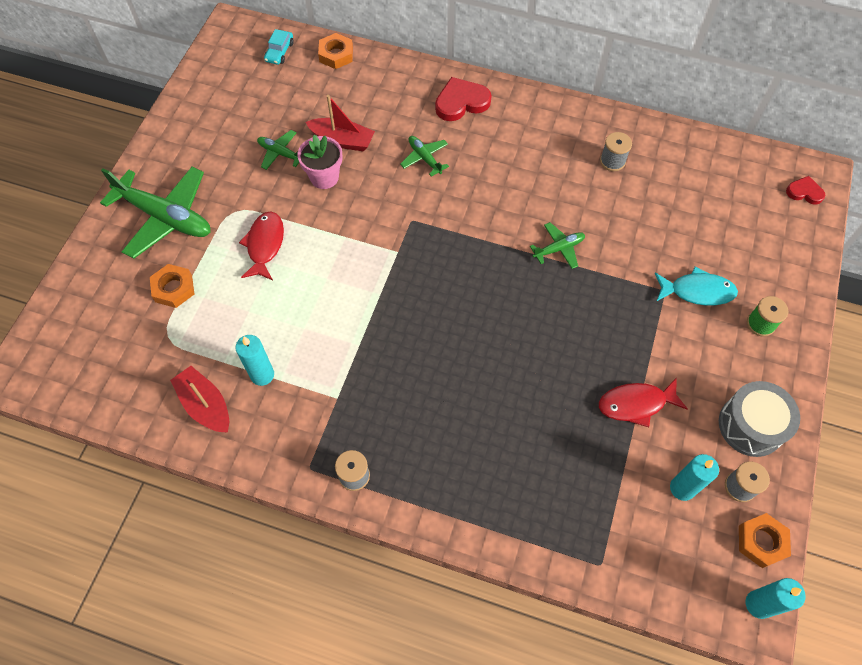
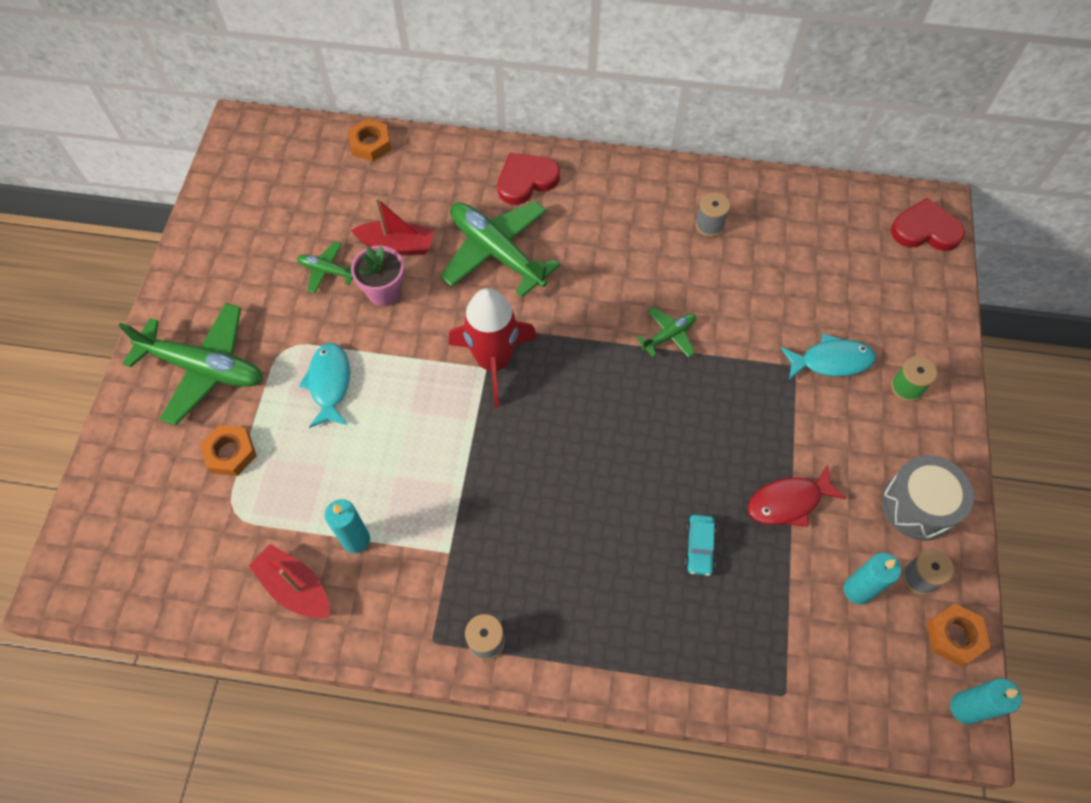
camera: 10 degrees left, 0 degrees up
red fish [239,212,284,280] -> turquoise fish [299,343,350,428]
turquoise car [264,29,294,65] -> turquoise car moved to [685,515,716,576]
green plane [400,136,449,177] -> green plane [440,201,560,297], size x2.07
red heart [786,176,825,205] -> red heart [891,197,965,251], size x1.69
none -> red rocket [449,288,537,407]

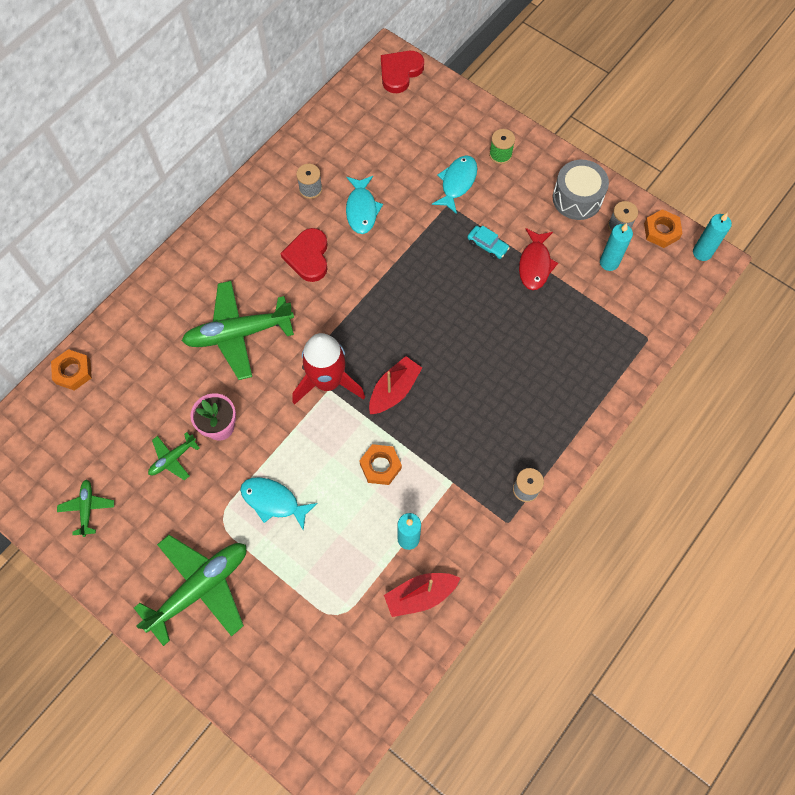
camera: 60 degrees left, 5 degrees up
orange nut [200,425,257,476] -> orange nut moved to [359,444,402,485]
red boat [351,197,434,255] -> red boat moved to [369,356,422,414]
red heart [497,153,560,205] -> red heart moved to [280,228,328,282]
green plane [636,307,696,358] -> green plane moved to [57,480,114,537]
turquoise car [685,515,716,576] -> turquoise car moved to [467,225,510,259]
none -> turquoise fish [346,176,383,234]

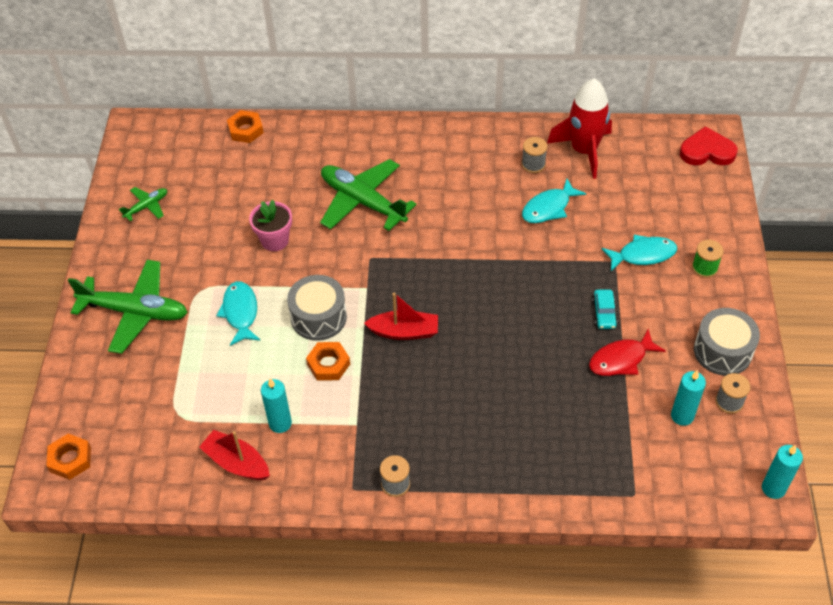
camera: 55 degrees right, 15 degrees down
green plane [148,432,200,480] -> none
red heart [280,228,328,282] -> none
red rocket [293,333,365,405] -> red rocket moved to [547,78,612,179]
orange nut [644,209,683,248] -> orange nut moved to [46,434,91,480]
none -> grey drum [287,275,347,341]

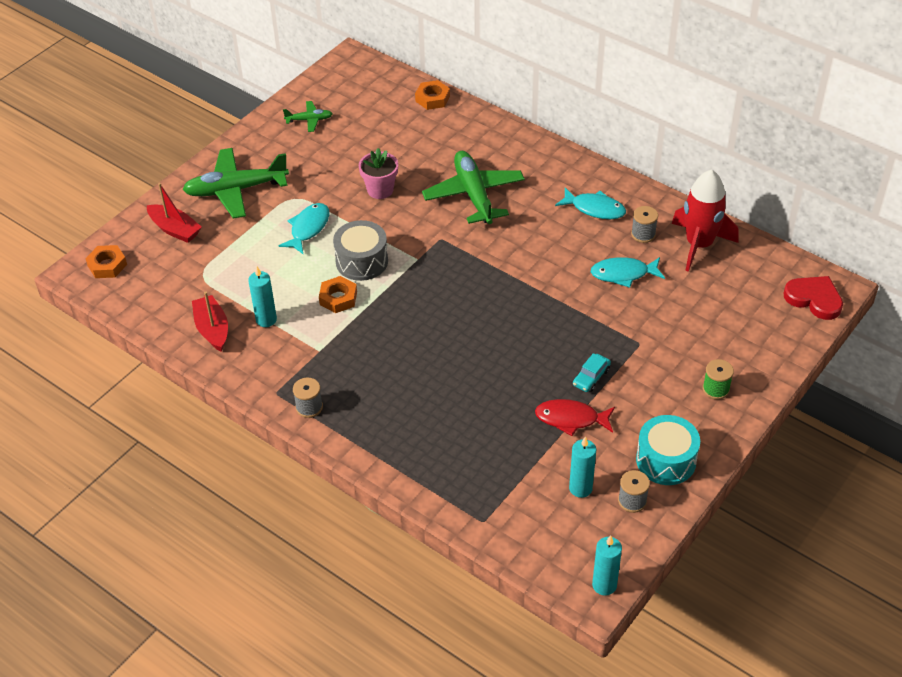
camera: 35 degrees right, 5 degrees down
green plane [68,260,188,354] -> green plane turned 120 degrees clockwise [182,148,289,218]
red boat [364,293,438,340] -> red boat moved to [147,183,202,243]
turquoise fish [602,235,677,271] -> turquoise fish moved to [555,188,626,219]
grey drum [694,308,760,376] -> turquoise drum [636,415,700,485]

